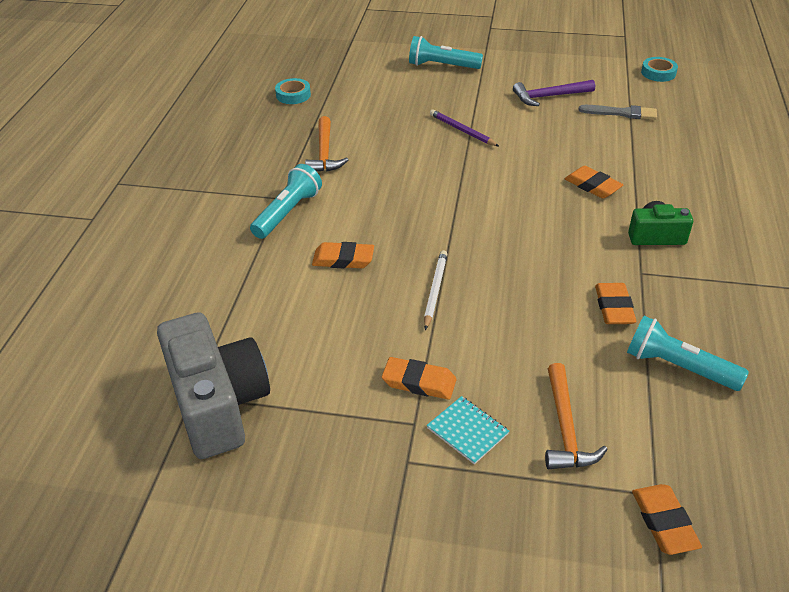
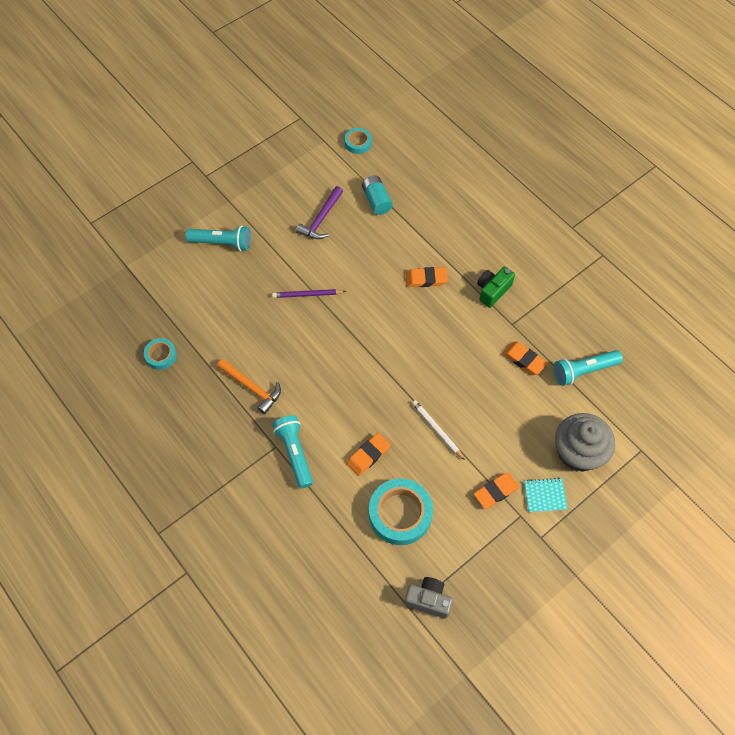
camera: 50 degrees left, 20 degrees up
grey camera [157,312,270,459] -> grey camera [404,577,453,619], size x0.53
turquoise flashlight [409,36,483,69] -> turquoise flashlight turned 135 degrees counterclockwise [185,226,251,251]
orange hammer [545,363,608,469] -> grey cupcake [555,413,615,472]
grey brush [579,105,657,120] -> turquoise battery [362,175,393,215]
orange eraser [632,484,702,555] -> none
none -> turquoise tape [369,478,433,545]

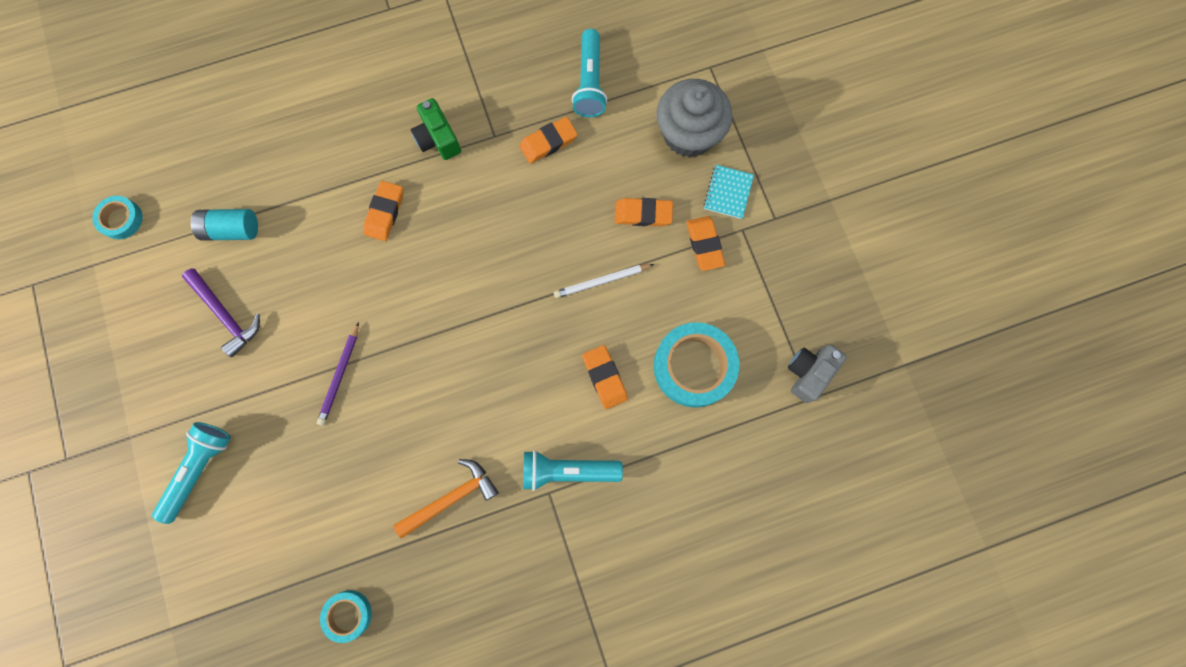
camera: 70 degrees left, 15 degrees up
none -> orange eraser [615,198,673,226]

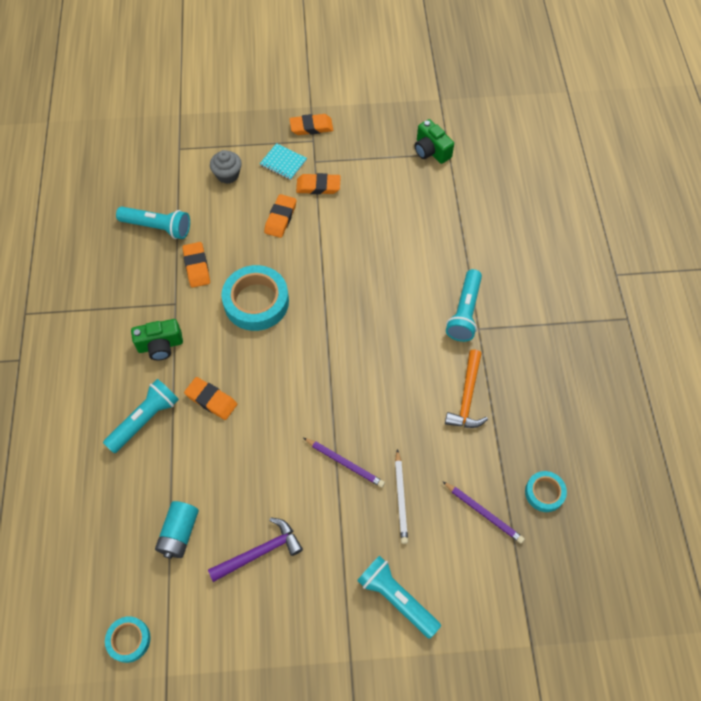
camera: 75 degrees left, 15 degrees down
orange hammer [394,459,499,538] -> orange hammer turned 150 degrees counterclockwise [445,349,488,428]
white pencil [554,264,654,298] -> white pencil moved to [395,449,408,544]
orange eraser [582,345,628,409] -> orange eraser moved to [290,114,333,135]
turquoise tape [653,322,740,408] -> turquoise tape moved to [221,265,289,331]
grey cupcake [657,79,733,158] -> grey cupcake [210,150,242,184], size x0.55
grey camera [788,344,847,403] -> green camera [415,119,454,164]
none -> turquoise flashlight [103,379,179,453]
none -> purple pencil [442,481,525,543]

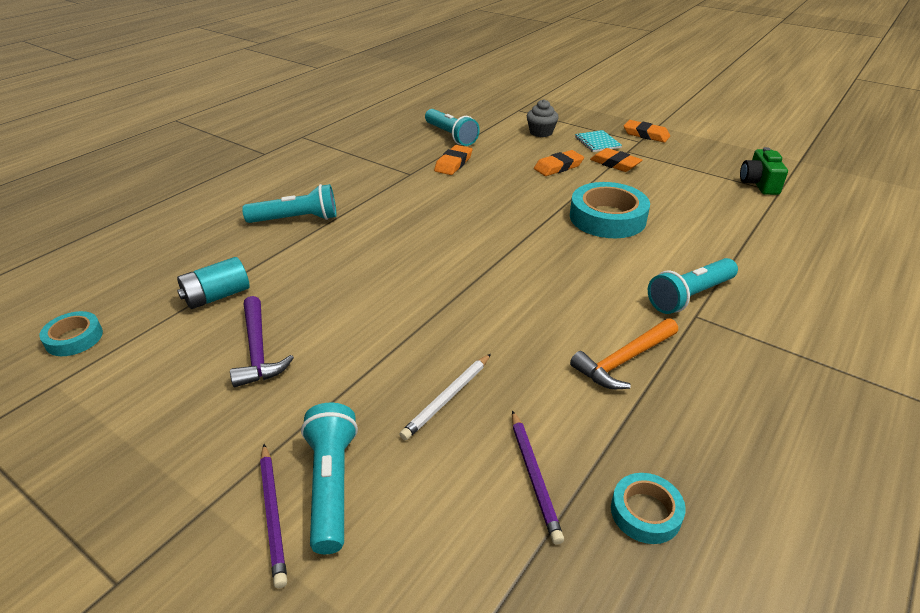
camera: 40 degrees right, 25 degrees down
green camera [131,319,183,360] -> none
orange eraser [184,377,237,420] -> none
purple hammer [208,518,303,582] -> purple hammer turned 60 degrees clockwise [230,296,294,387]
turquoise tape [221,265,289,331] -> turquoise tape moved to [570,182,650,238]
purple pencil [304,438,385,488] -> purple pencil moved to [260,444,287,588]

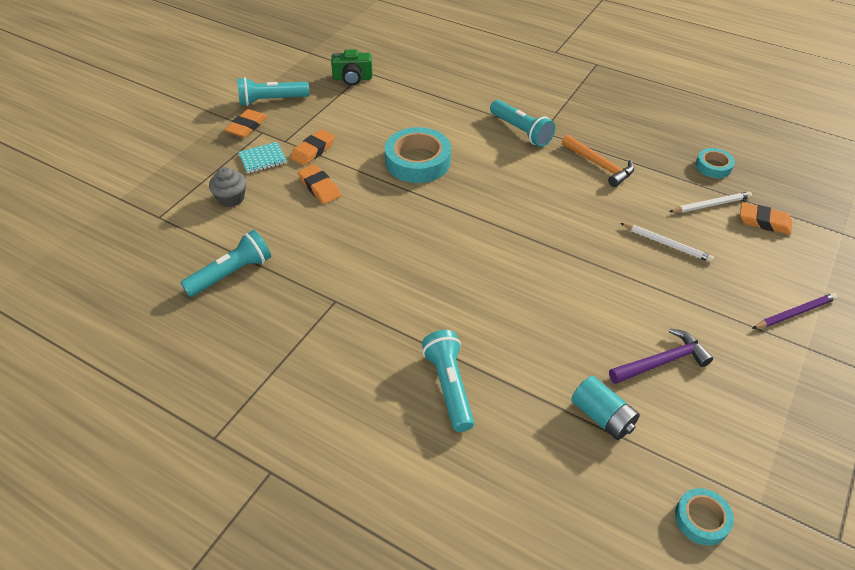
camera: 95 degrees left, 10 degrees up
turquoise flashlight [301,403,358,554] -> turquoise flashlight moved to [237,77,309,106]
orange eraser [434,145,472,175] -> orange eraser moved to [740,203,792,235]
purple pencil [512,410,564,544] -> white pencil [669,192,752,213]

